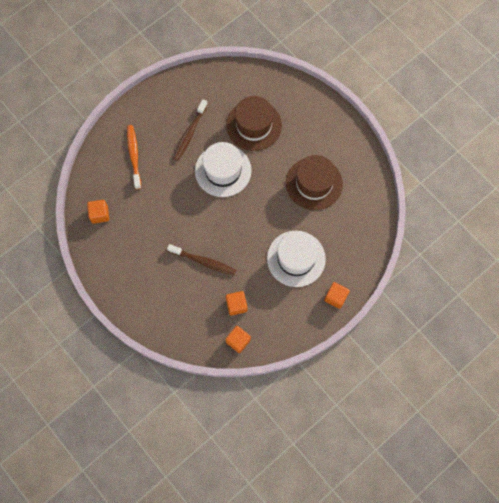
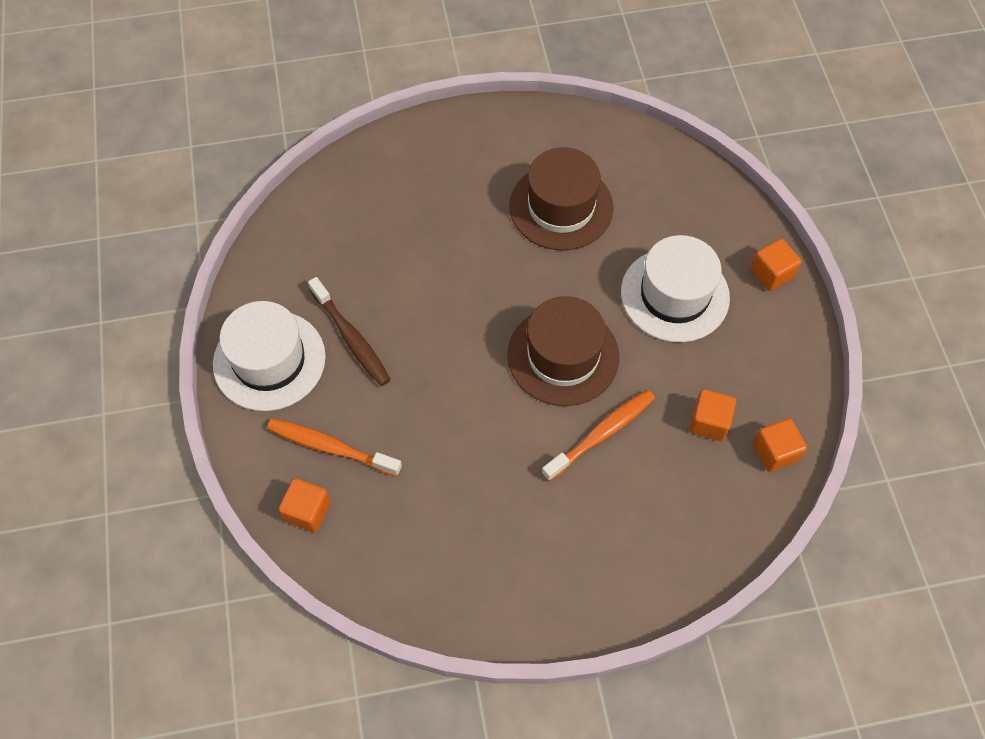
camera: 60 degrees left, 10 degrees down
orange cube [87,200,109,224] -> orange cube moved to [278,478,331,532]
brown toothbrush [167,244,236,276] -> orange toothbrush [541,390,655,482]
white hat [195,142,252,197] -> white hat moved to [213,301,326,411]
brown hat [226,96,282,151] -> brown hat moved to [507,296,619,406]

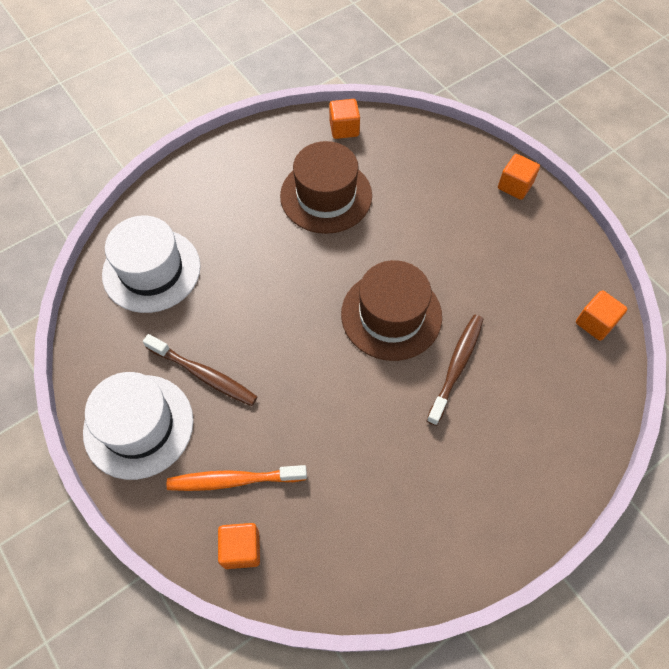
camera: 25 degrees left, 0 degrees up
orange toothbrush [541,390,655,482] -> brown toothbrush [426,315,484,426]
white hat [621,235,730,342] -> white hat moved to [102,216,201,313]
orange cube [689,389,736,441] -> orange cube moved to [329,99,360,139]

